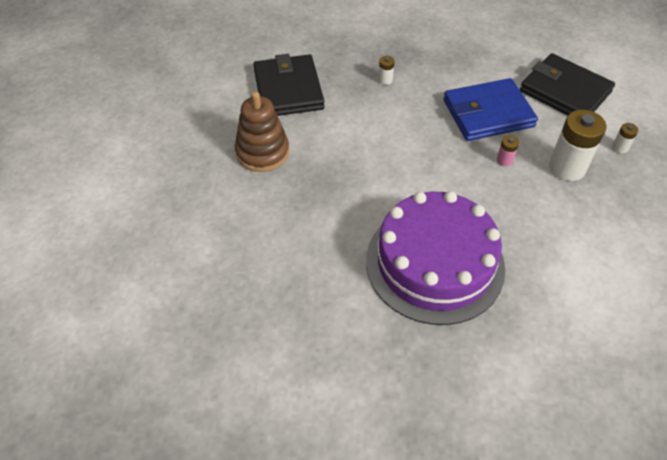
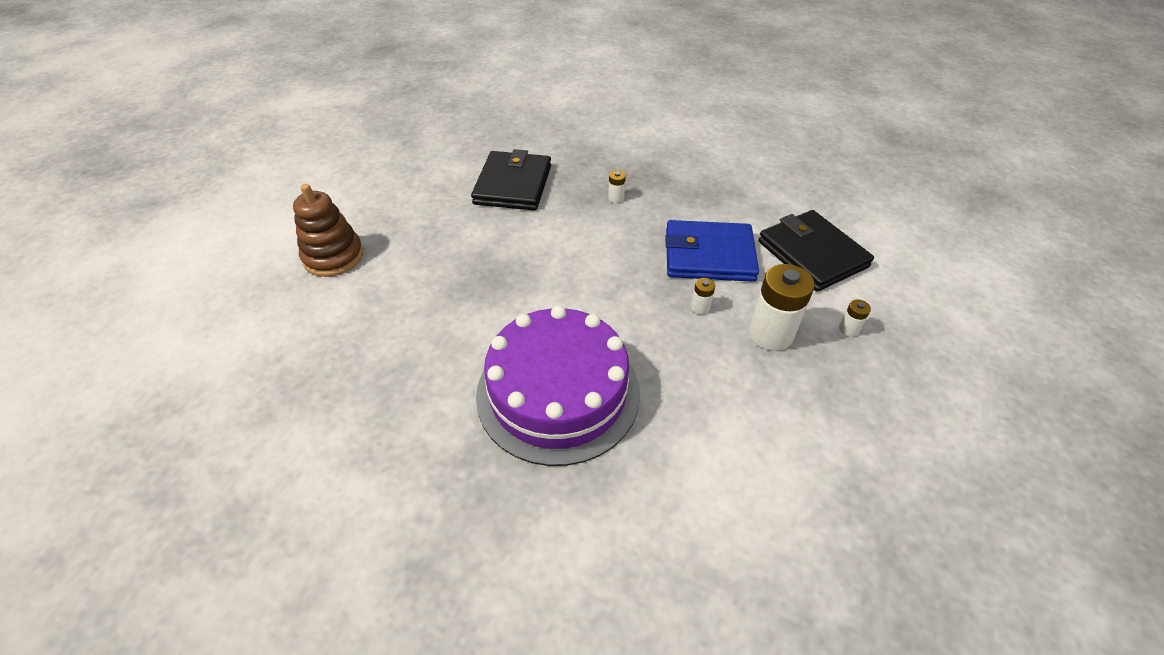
camera: 20 degrees right, 5 degrees down
brown stacking toy [235,91,289,172] -> brown stacking toy moved to [293,184,363,277]
pink battery [497,135,519,166] -> white battery [691,278,715,314]

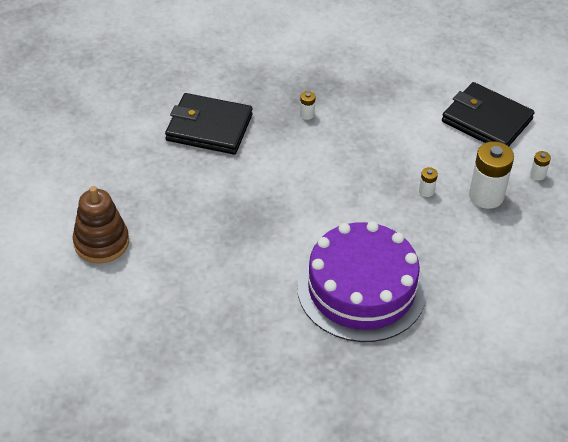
camera: 25 degrees left, 0 degrees up
black wallet [471,149,551,211] -> black wallet turned 60 degrees counterclockwise [165,93,253,155]
blue wallet [665,220,759,282] -> none

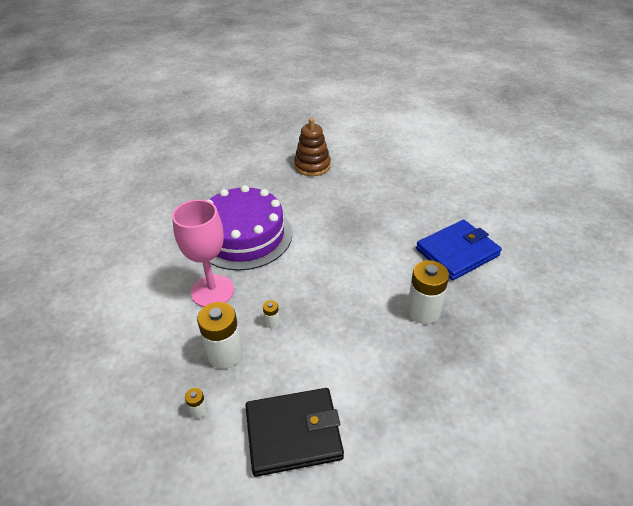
camera: 135 degrees right, 5 degrees down
brown stacking toy [73,186,129,264] -> brown stacking toy moved to [294,118,331,176]
black wallet [165,93,253,155] -> blue wallet [416,220,502,280]
white battery [300,91,315,120] -> white battery [407,260,449,324], size x2.23
none -> pink goblet [172,200,234,307]

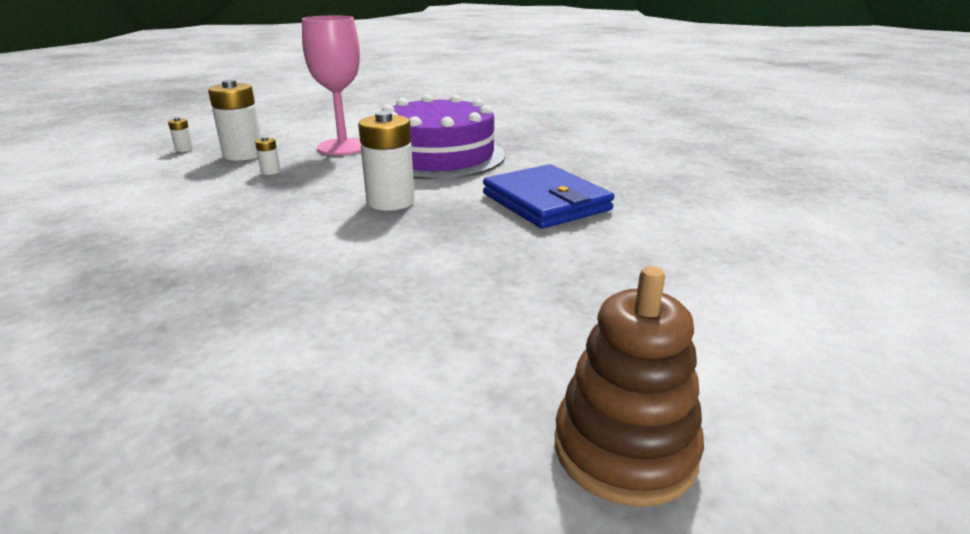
camera: 90 degrees right, 15 degrees down
black wallet [245,388,344,477] -> none
brown stacking toy [294,118,331,176] -> brown stacking toy moved to [555,266,704,507]
white battery [407,260,449,324] -> white battery moved to [358,111,415,211]
blue wallet [416,220,502,280] -> blue wallet moved to [483,164,614,229]

